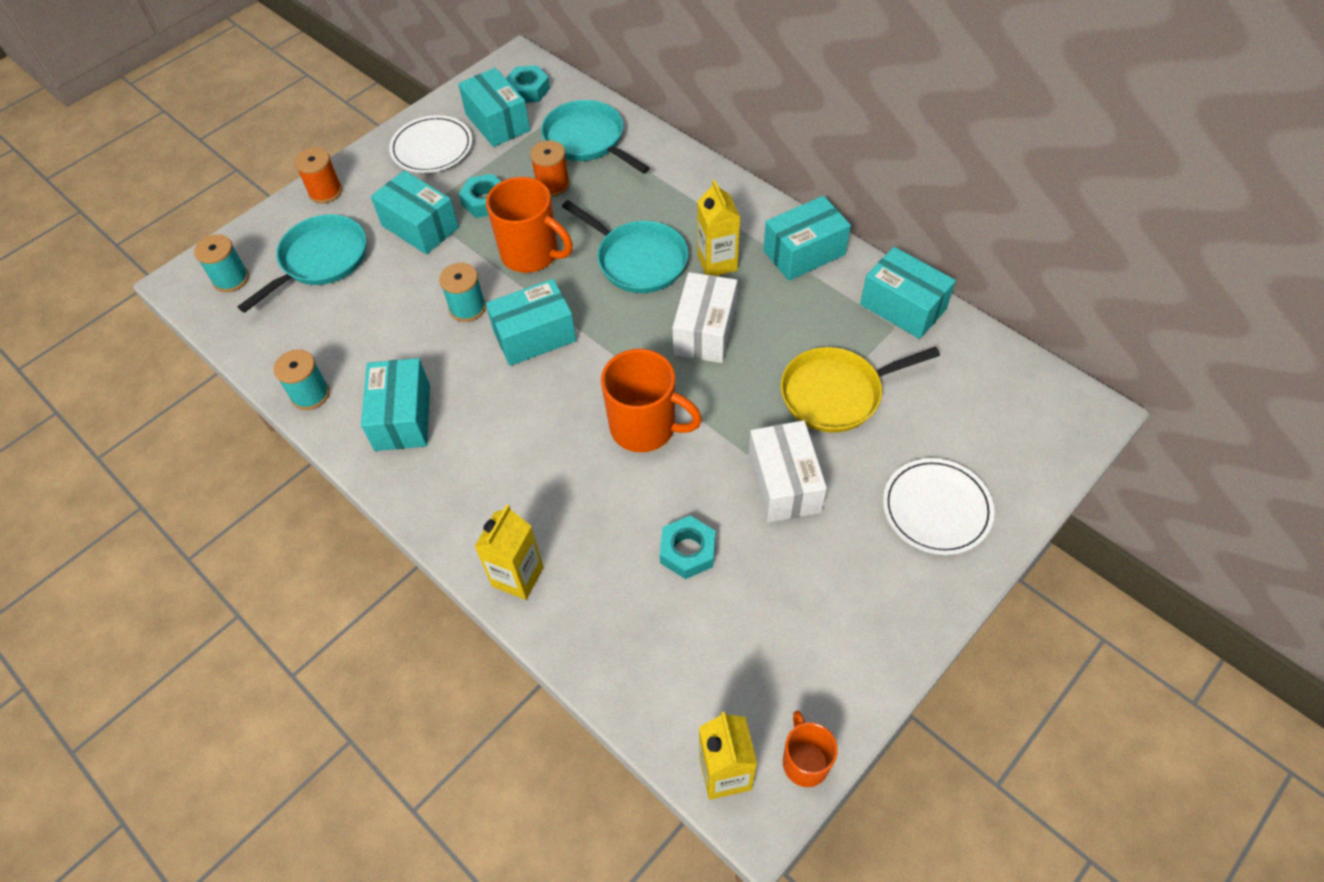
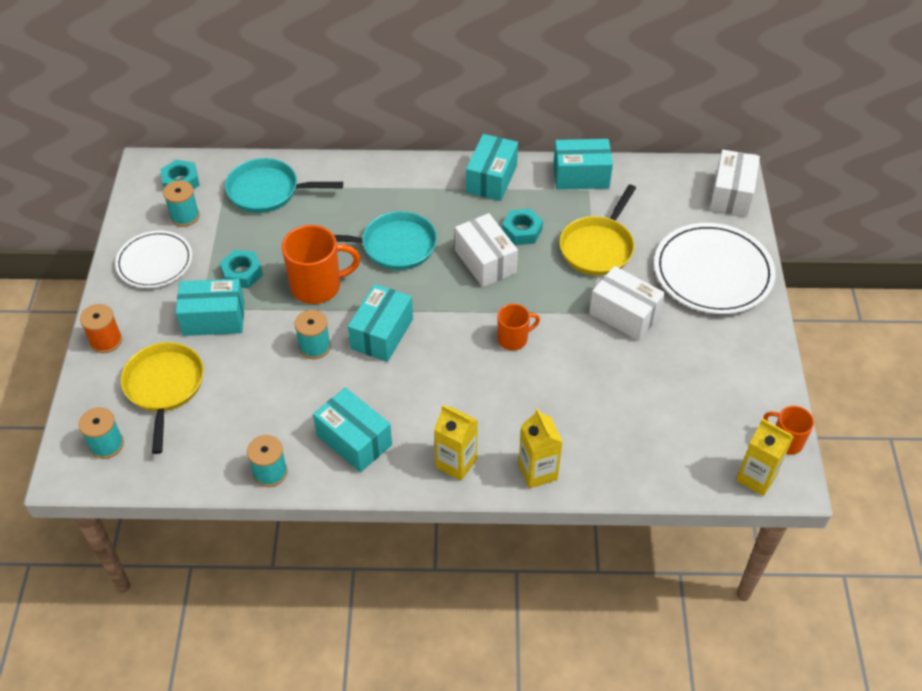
camera: 45 degrees left, 5 degrees down
turquoise pan [237,214,366,313] -> yellow pan [121,342,204,454]
turquoise box [458,68,530,147] -> turquoise spool [163,180,200,227]
orange spool [530,140,570,197] -> none
orange mug [601,349,702,452] -> orange mug [498,304,540,350], size x0.58
turquoise nut [660,516,716,579] -> turquoise nut moved to [502,209,543,245]
yellow carton [697,180,740,276] -> yellow carton moved to [434,405,478,481]
white plate [883,458,994,555] -> white plate [654,223,776,314], size x1.56
none -> white box [710,150,760,217]

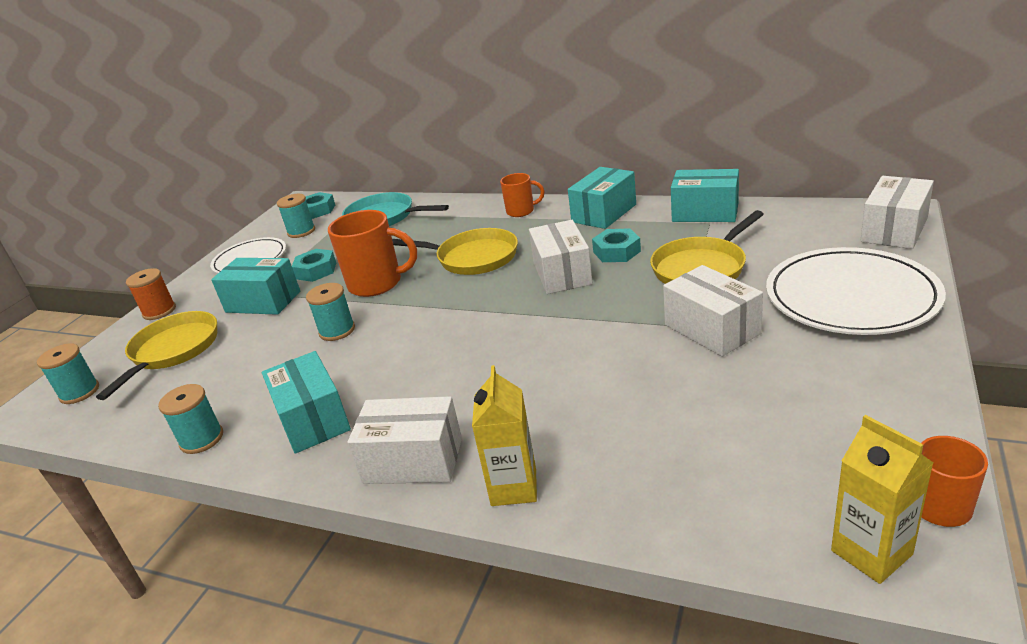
camera: 25 degrees right, 20 degrees down
turquoise pan [334,211,437,270] -> yellow pan [392,228,518,275]
turquoise box [348,284,413,362] -> none
yellow carton [434,405,478,481] -> white box [347,396,462,484]
orange mug [498,304,540,350] -> orange mug moved to [500,173,544,217]

